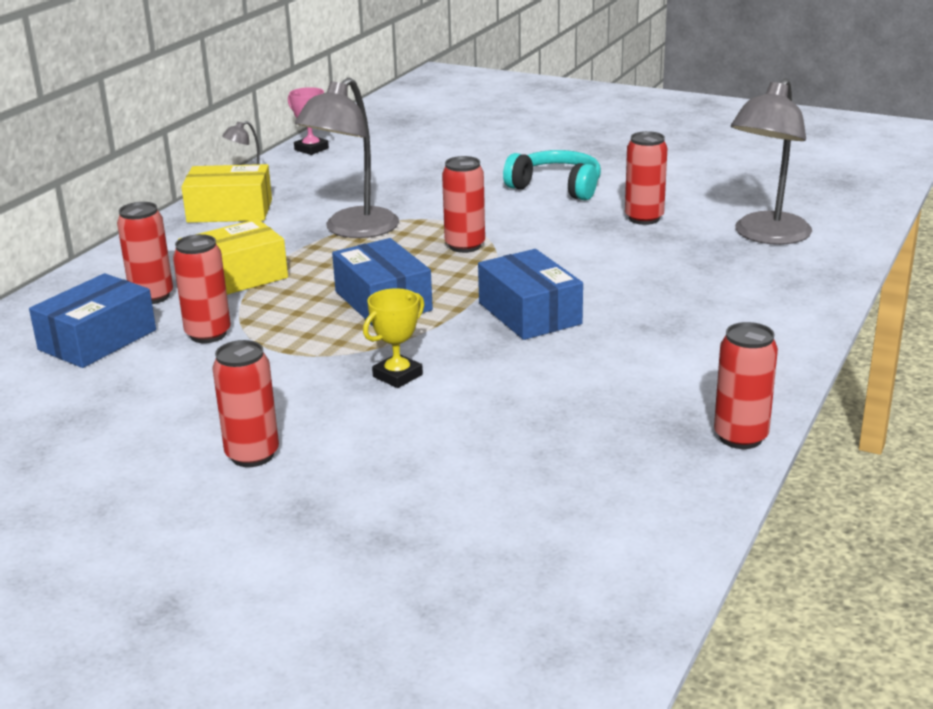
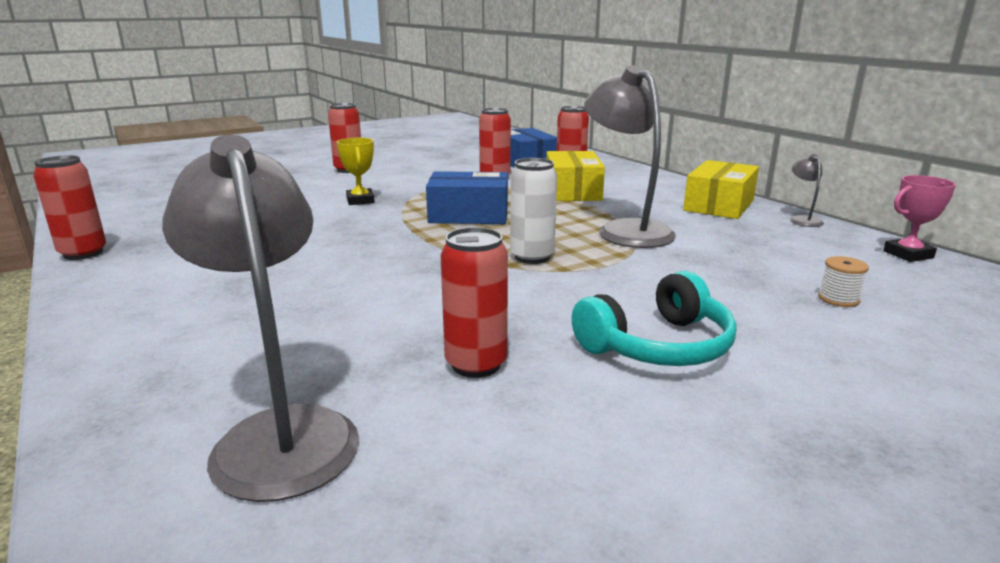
camera: 120 degrees right, 5 degrees down
red can [442,156,485,253] -> white can [510,158,557,264]
blue box [478,249,583,340] -> none
none -> white spool [818,256,869,307]

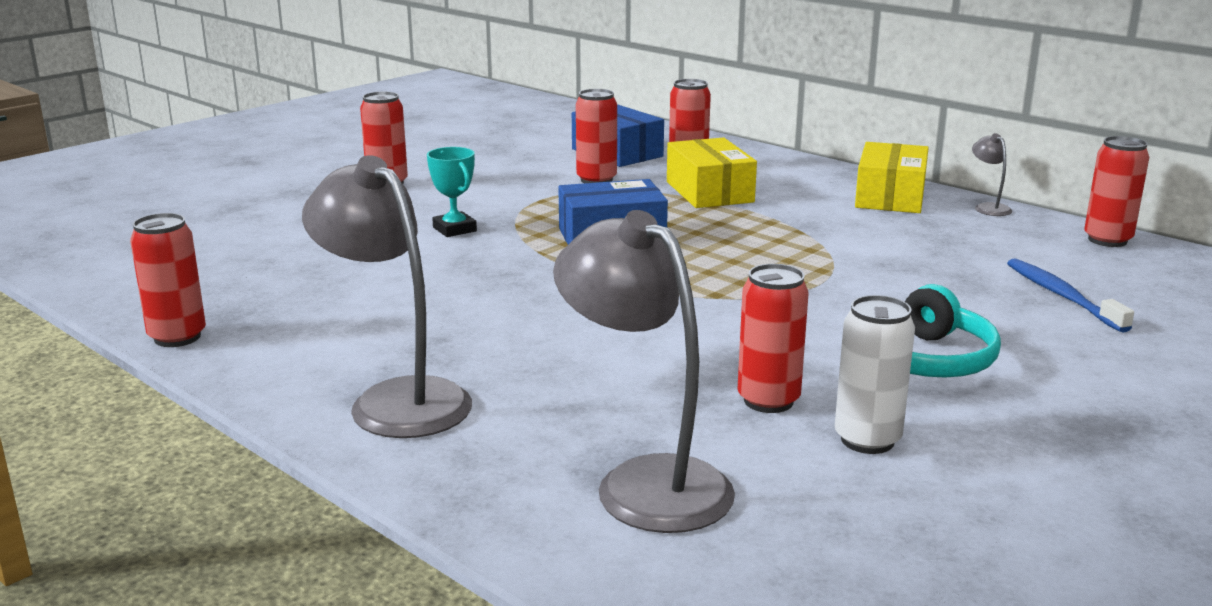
camera: 15 degrees left, 0 degrees up
yellow trophy [337,138,375,205] -> turquoise trophy [427,147,477,237]
white can [510,158,557,264] -> white can moved to [835,295,915,454]
grey lamp [584,65,676,248] -> grey lamp moved to [302,155,472,438]
white spool [818,256,869,307] -> blue toothbrush [1007,258,1134,333]
pink trophy [883,175,956,262] -> red can [1084,136,1149,247]

